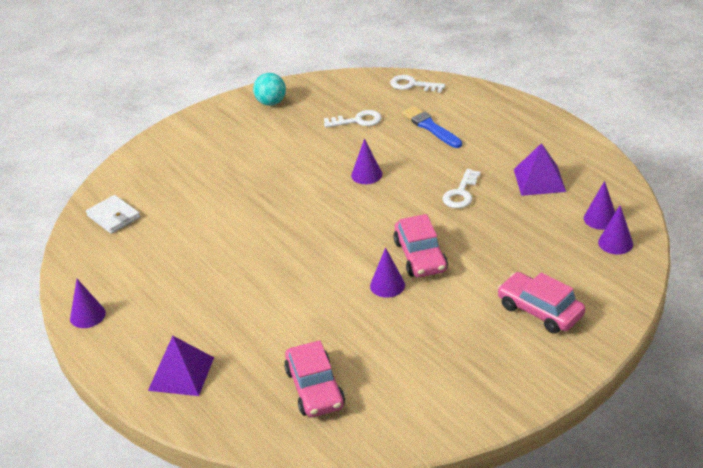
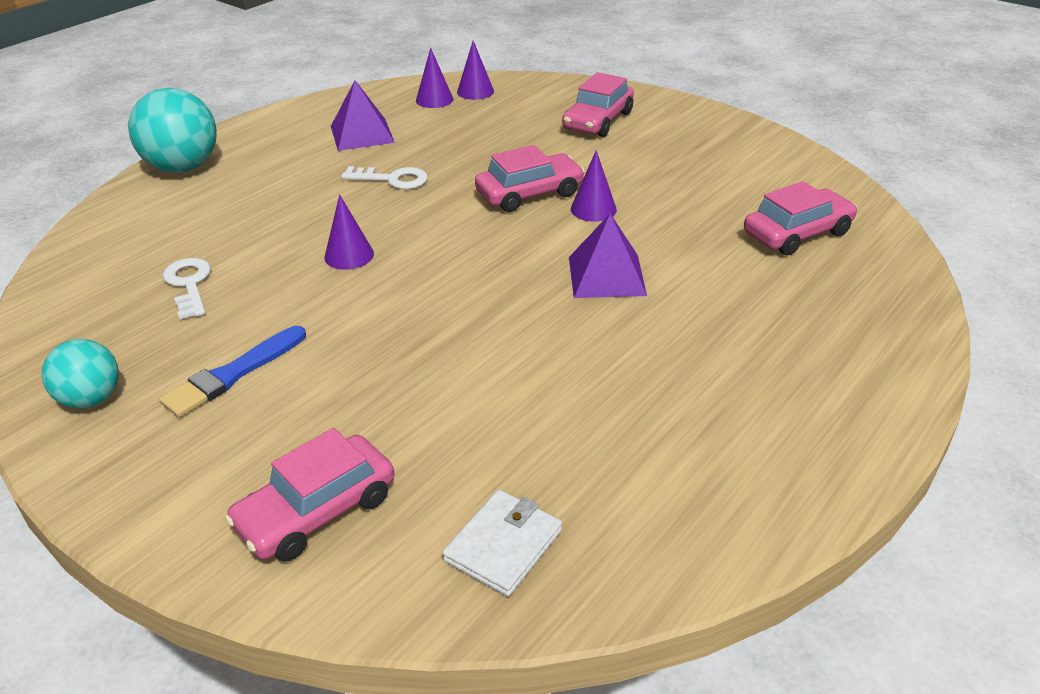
camera: 105 degrees left, 0 degrees up
purple cone [70,279,106,328] -> none
purple pyramid [148,336,214,396] -> purple pyramid moved to [569,214,647,298]
white key [390,75,446,93] -> none
blue brush [402,106,462,148] -> blue brush moved to [159,326,306,417]
none -> turquoise ball [128,88,217,173]
none -> pink car [225,428,395,562]

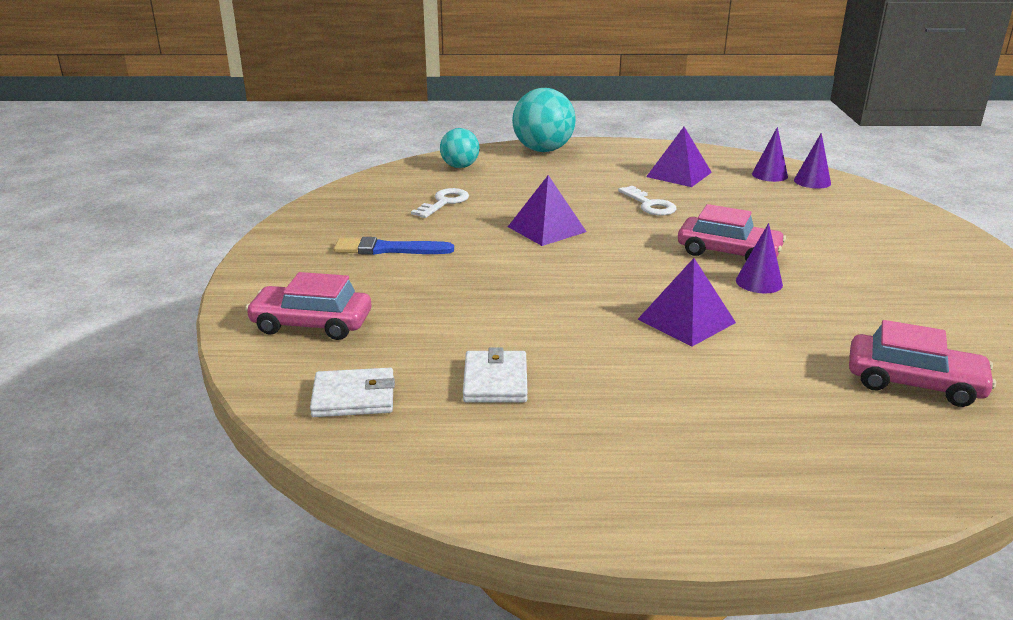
camera: 50 degrees right, 10 degrees down
turquoise ball [41,339,119,408] -> turquoise ball moved to [440,128,480,168]
purple cone [324,194,374,270] -> purple pyramid [508,175,587,246]
pink car [562,72,634,137] -> none
none -> white wallet [463,347,528,402]

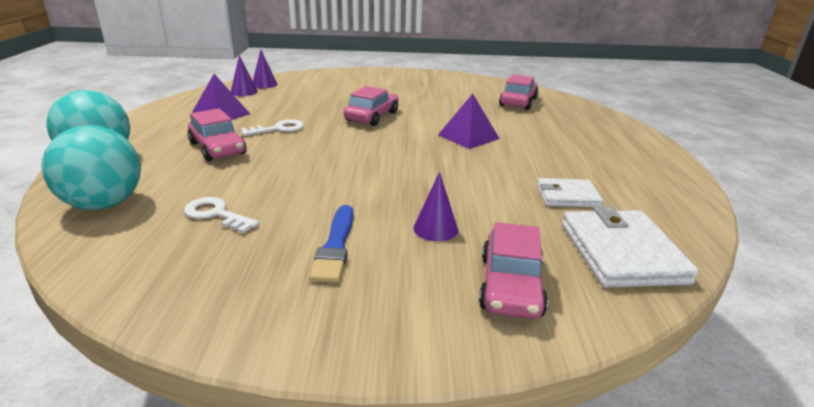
camera: 90 degrees left, 0 degrees up
white wallet [310,368,395,417] -> white wallet [562,206,698,288], size x1.67
turquoise ball [440,128,480,168] -> turquoise ball [41,125,141,210], size x1.66
purple pyramid [508,175,587,246] -> none
purple cone [736,223,783,294] -> purple cone moved to [413,172,458,241]
none -> pink car [188,108,247,161]

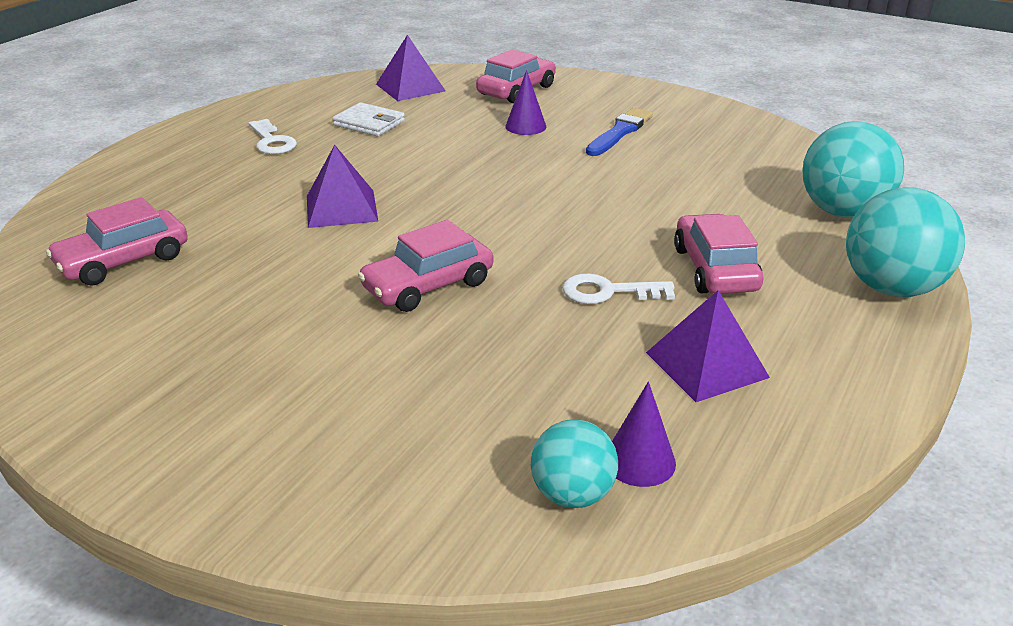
camera: 150 degrees left, 5 degrees up
white key [184,197,259,233] -> white key moved to [248,119,297,154]
purple cone [253,49,277,88] -> turquoise ball [531,419,618,508]
white wallet [562,206,698,288] -> purple pyramid [376,35,445,101]

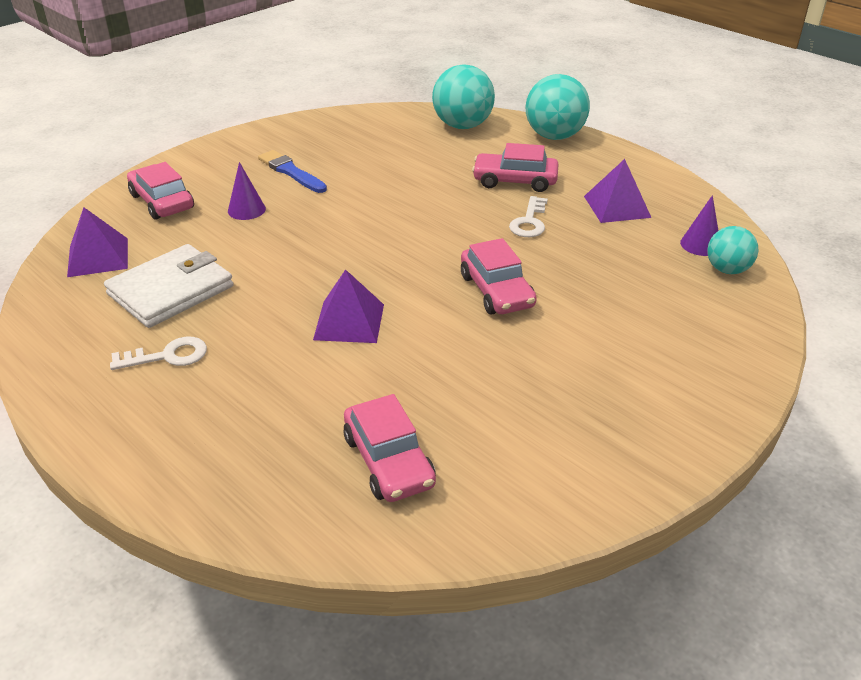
camera: 75 degrees left, 5 degrees up
white wallet [333,102,405,136] -> white wallet [104,244,233,328], size x1.67

